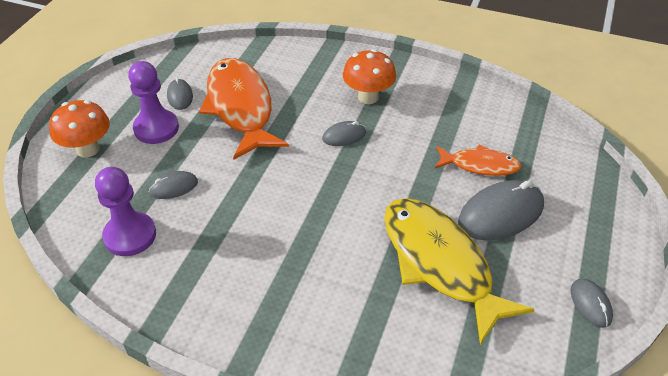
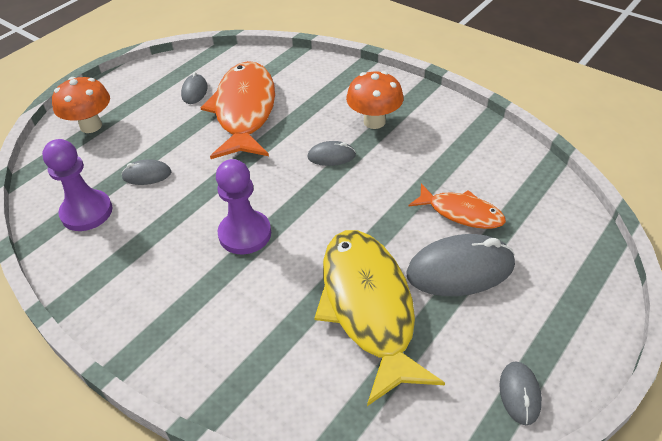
camera: 20 degrees right, 0 degrees up
purple pawn [128,61,179,144] -> purple pawn moved to [216,159,271,254]

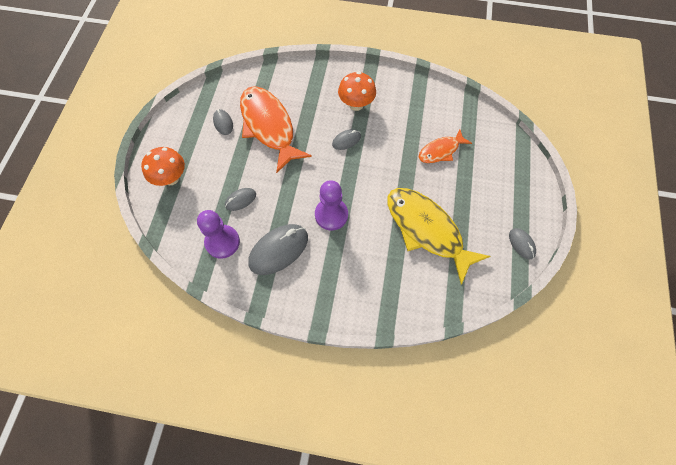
camera: 30 degrees left, 20 degrees up
grey mouse [406,234,515,296] -> grey mouse moved to [249,224,308,275]
orange fish [408,184,506,229] -> orange fish turned 150 degrees clockwise [419,129,472,163]

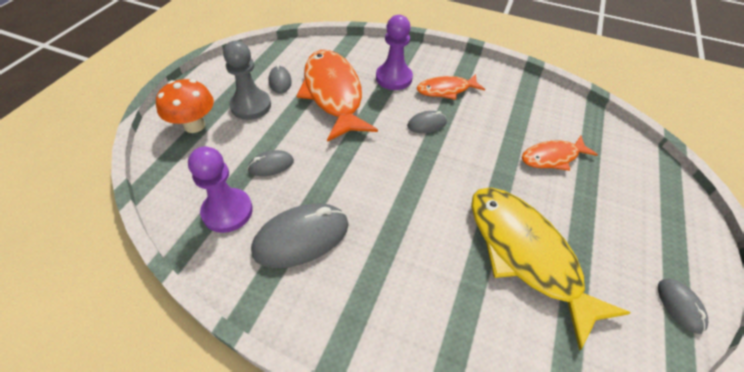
camera: 10 degrees right, 15 degrees down
purple pawn [315,180,348,230] -> purple pawn moved to [376,15,413,90]
orange mushroom [338,72,376,111] -> orange fish [417,74,485,100]
none -> grey pawn [223,41,271,120]

